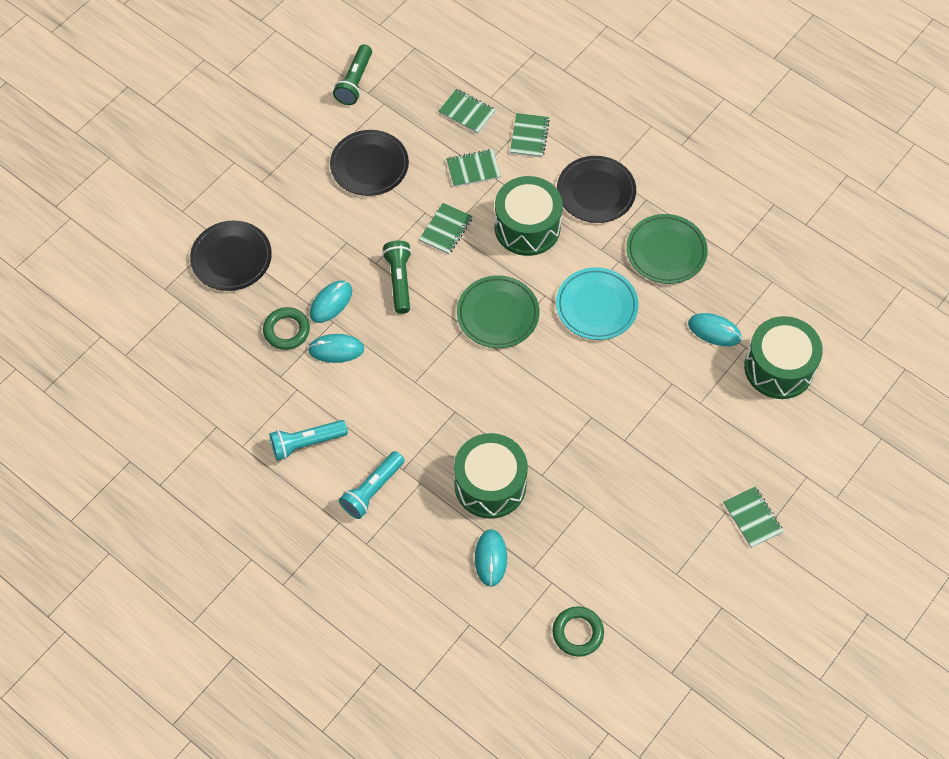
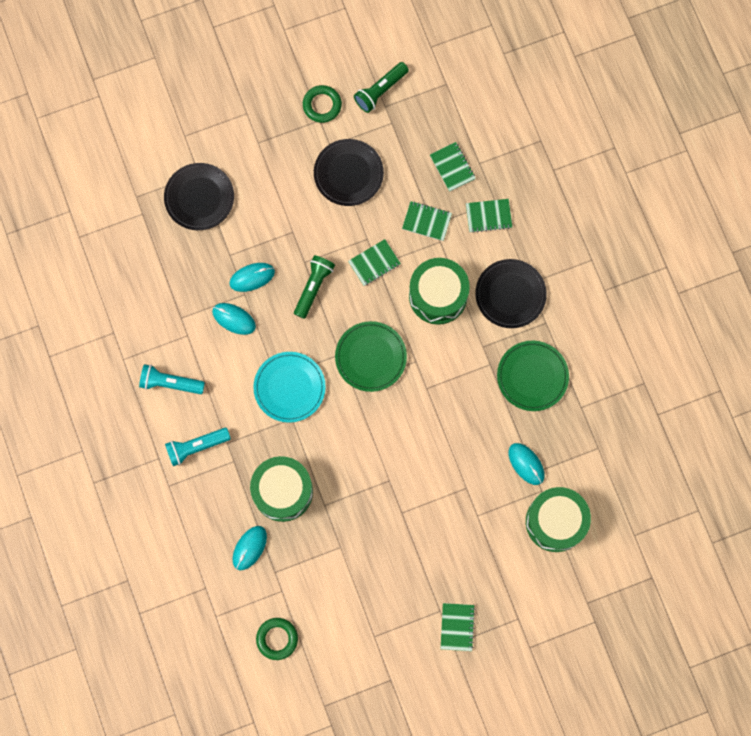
camera: 30 degrees right, 15 degrees up
green ring [263,307,310,350] -> green ring moved to [303,85,342,123]
green notebook [510,113,550,158] -> green notebook turned 45 degrees clockwise [466,199,512,233]
turquoise plate [556,267,639,340] -> turquoise plate moved to [253,352,326,423]

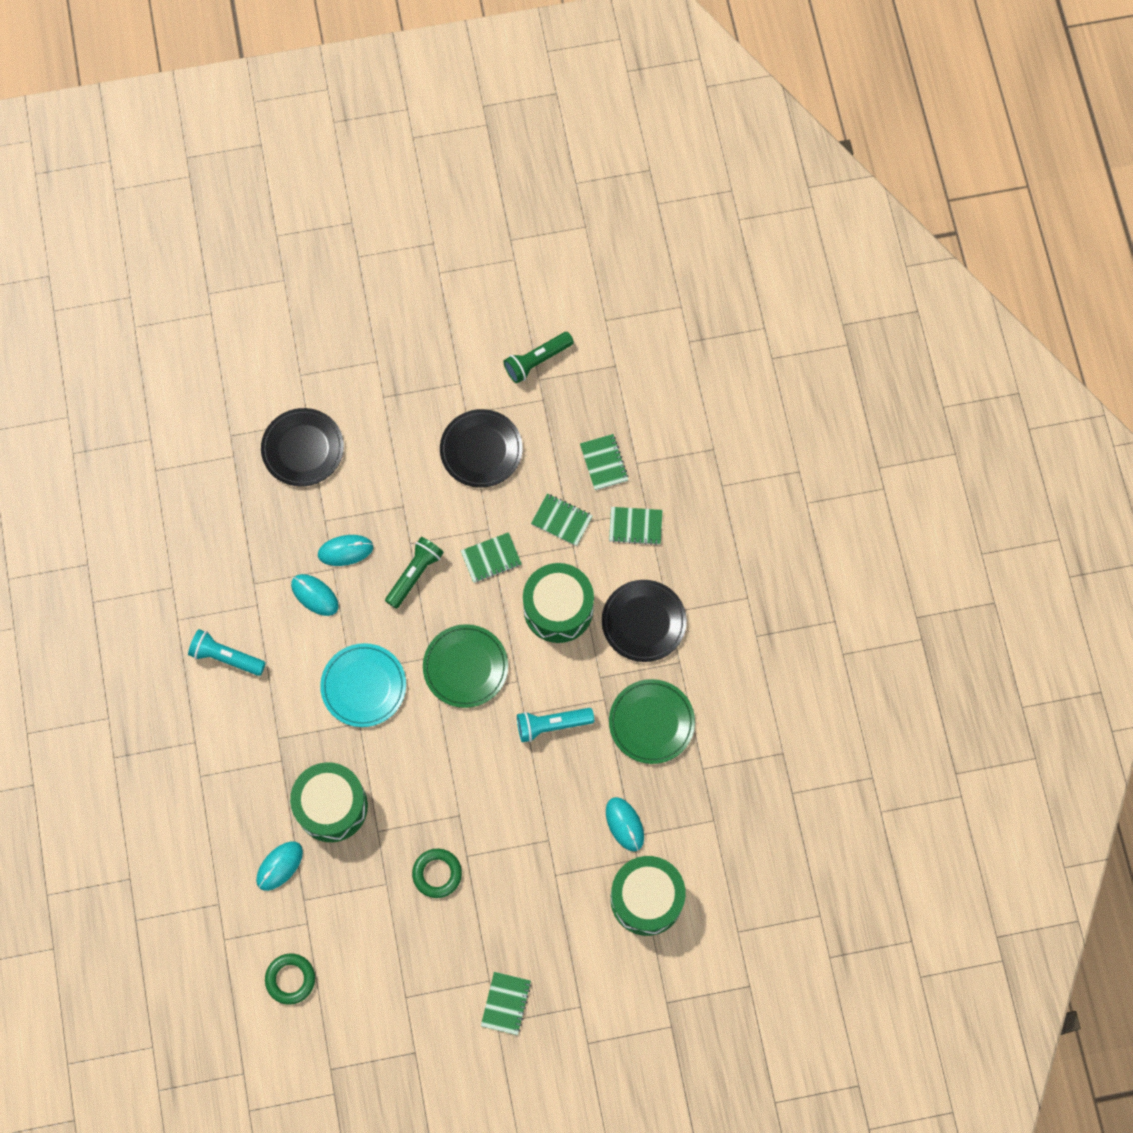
camera: 10 degrees right, 5 degrees down
turquoise flashlight [165,428,231,466] -> turquoise flashlight moved to [517,708,594,742]
green ring [303,85,342,123] -> green ring moved to [412,849,462,898]

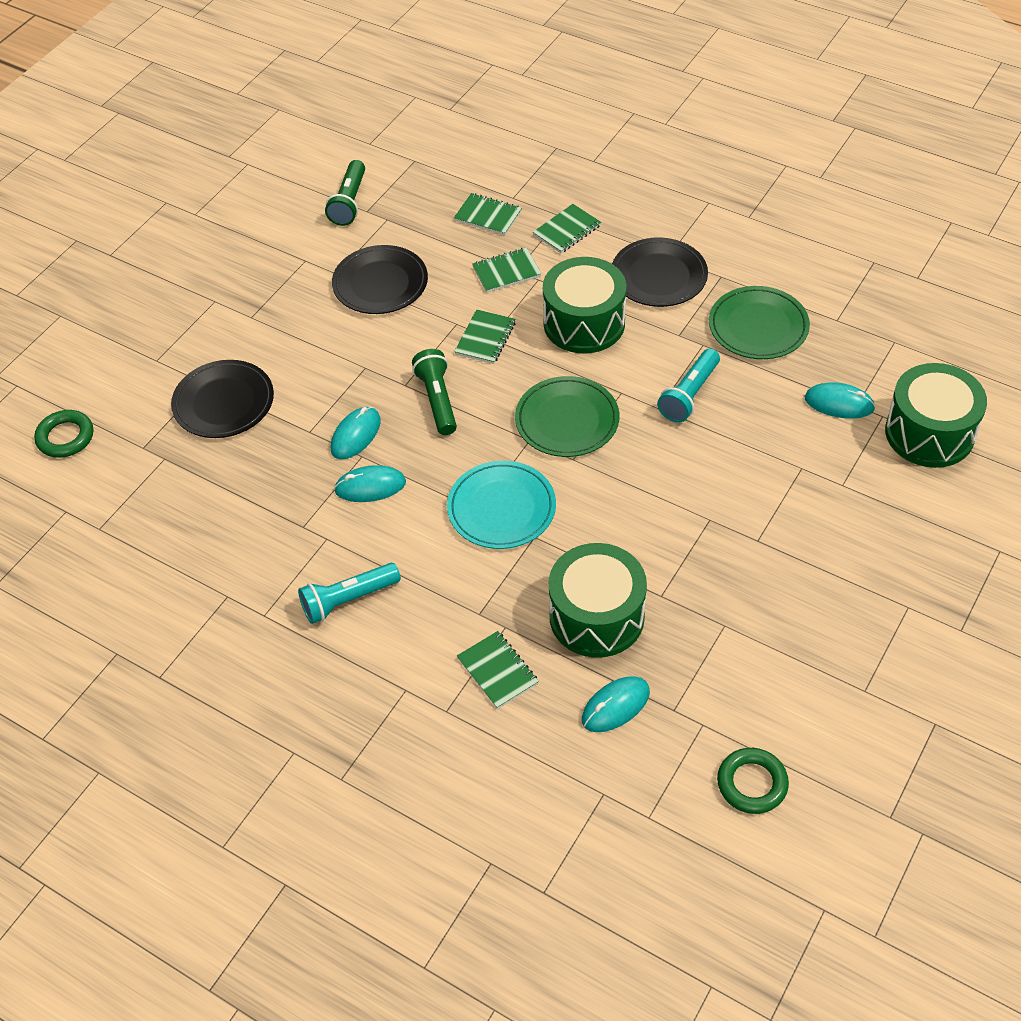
camera: 45 degrees left, 20 degrees down
turquoise mouse [256,841,303,891] -> turquoise mouse turned 60 degrees clockwise [582,676,650,732]
green ring [412,849,462,898] -> green ring moved to [34,410,93,458]
green notebook [481,972,531,1035] -> green notebook moved to [457,631,539,709]

